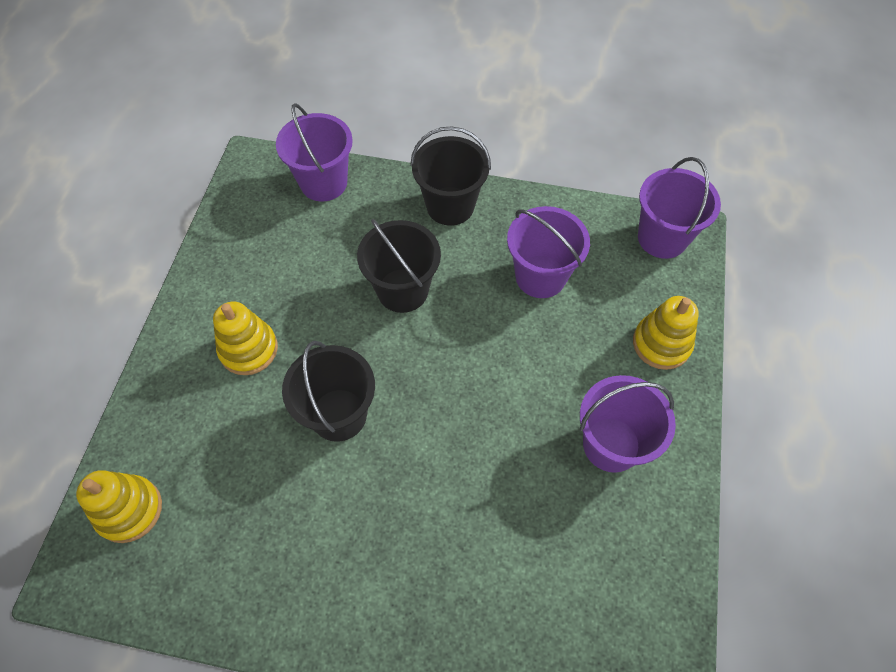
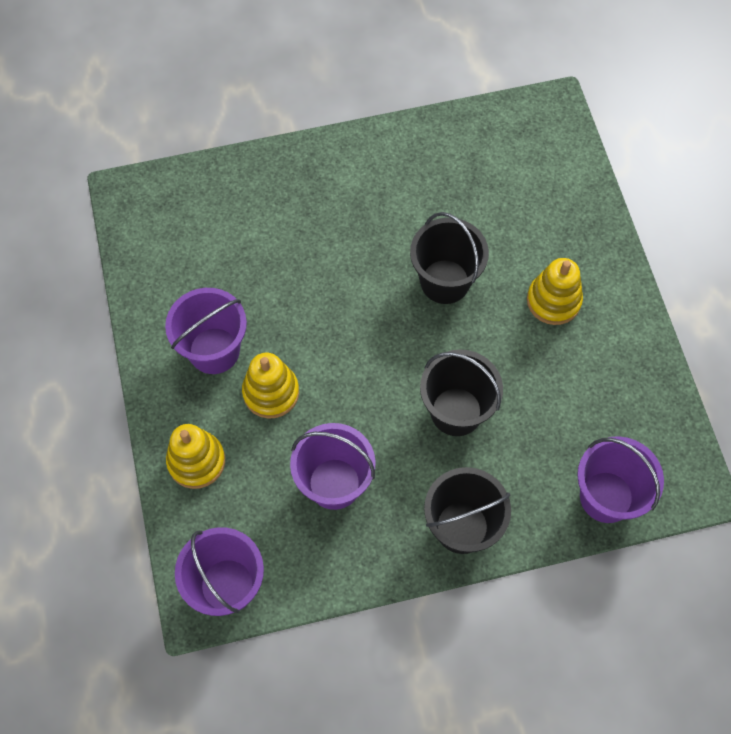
camera: 155 degrees right, 5 degrees up
yellow stacking toy [76,470,162,543] -> yellow stacking toy moved to [242,353,299,419]

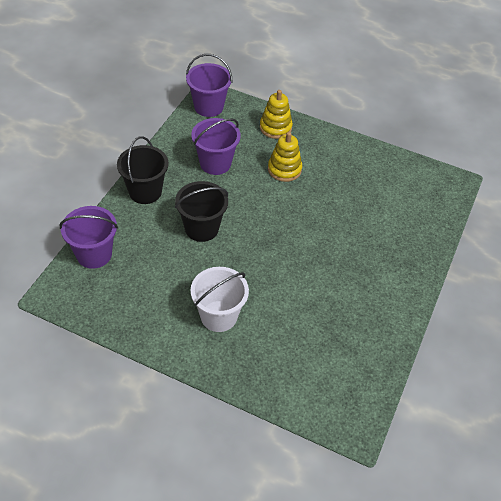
camera: 125 degrees right, 15 degrees down
purple bucket [165,288,247,374] -> none
black bucket [410,212,489,304] -> none
yellow stacking toy [527,258,583,325] -> white bucket [190,267,249,332]

